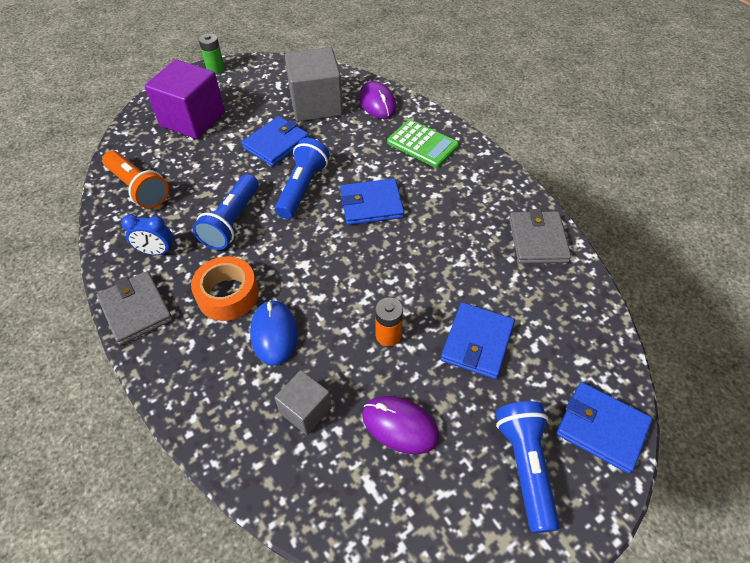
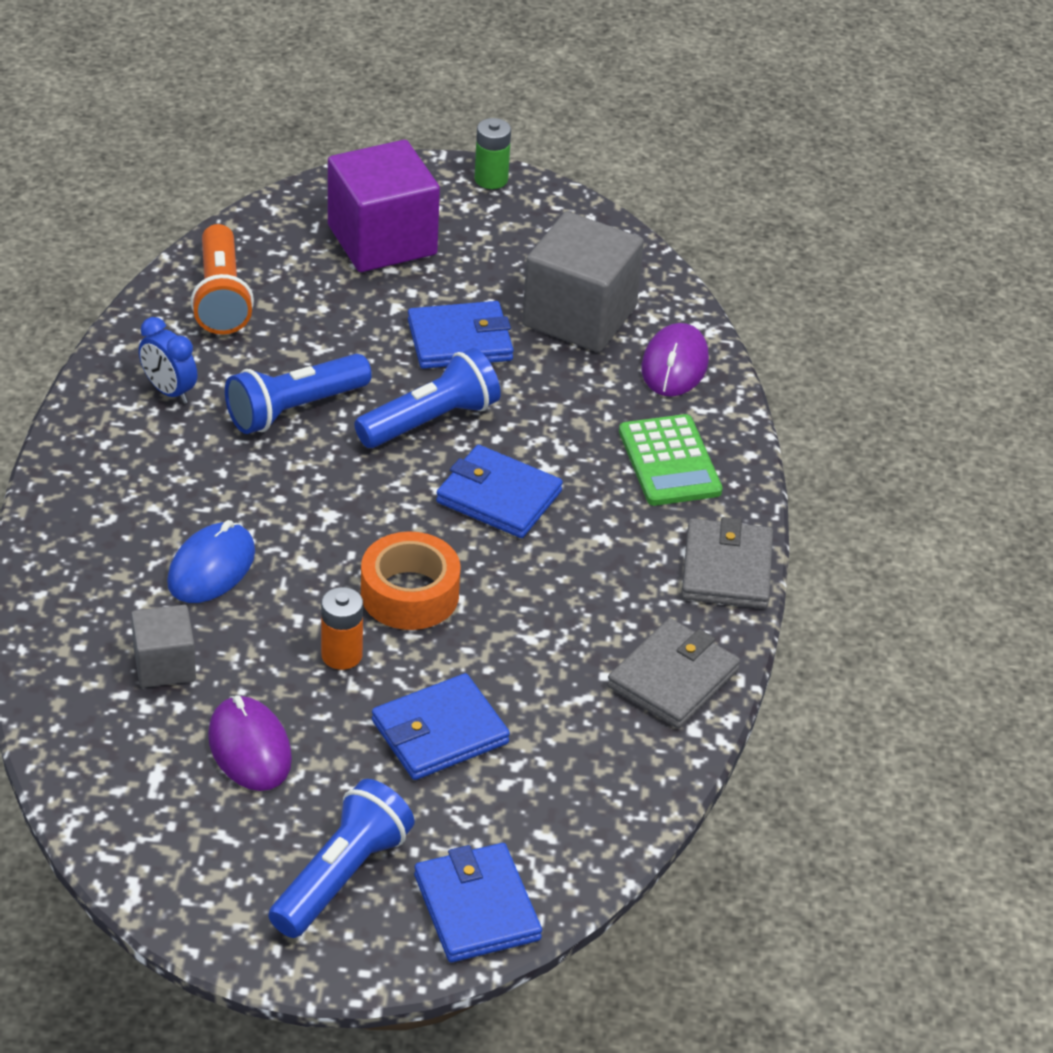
camera: 35 degrees right, 10 degrees down
grey wallet [96,271,173,345] -> grey wallet moved to [682,517,773,609]
orange tape [191,256,259,321] -> orange tape moved to [361,531,461,630]

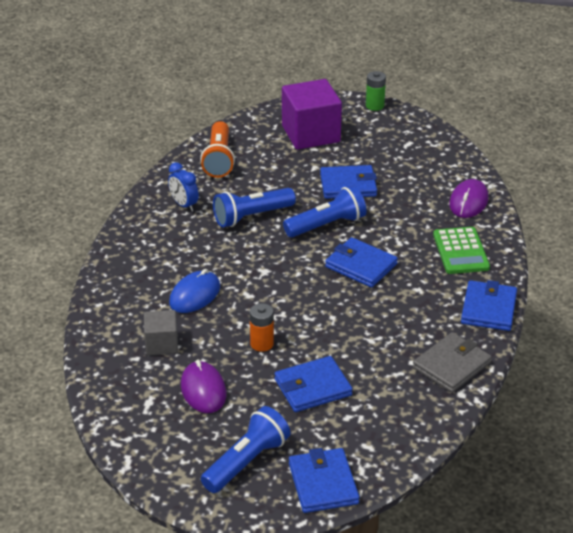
camera: 10 degrees right, 5 degrees down
orange tape [361,531,461,630] -> none
grey cube [522,211,644,352] -> none
grey wallet [682,517,773,609] -> blue wallet [461,280,517,331]

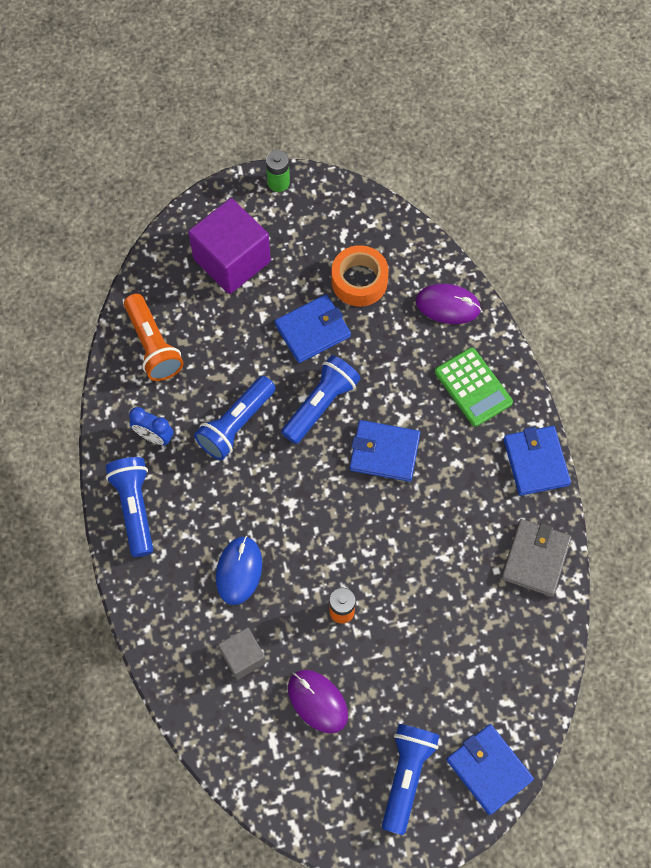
camera: 25 degrees left, 30 degrees up
blue wallet [274,356,353,412] -> none
purple mouse [449,179,489,218] -> purple mouse turned 75 degrees counterclockwise [416,284,481,324]
none -> blue flashlight [105,457,153,557]
none -> orange tape [332,245,389,306]

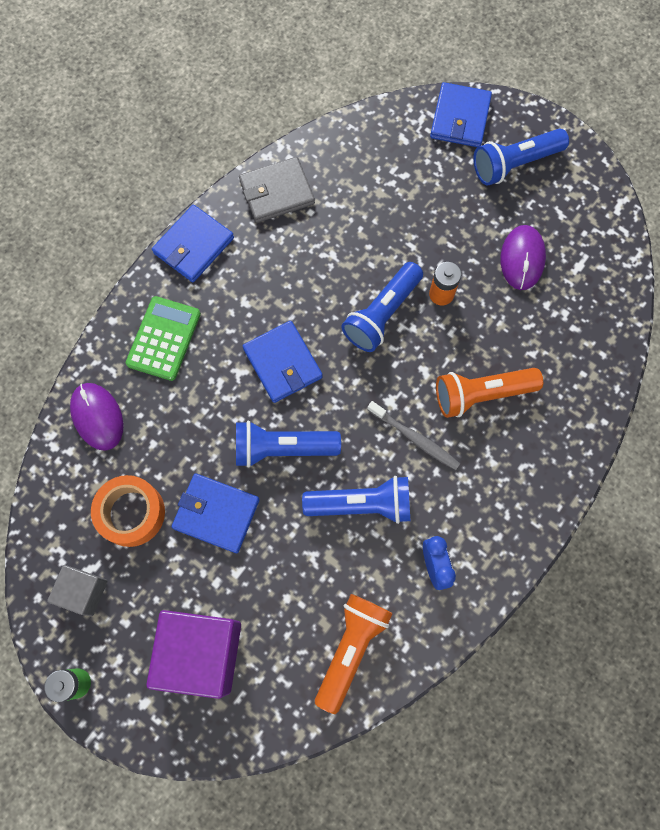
camera: 130 degrees left, 5 degrees up
blue flashlight [105,457,153,557] -> blue flashlight moved to [341,262,423,352]
blue mouse [216,536,262,605] -> orange flashlight [436,368,543,418]
grey cube [218,627,266,680] -> grey cube moved to [47,565,108,616]
none -> grey toothbrush [367,401,460,470]

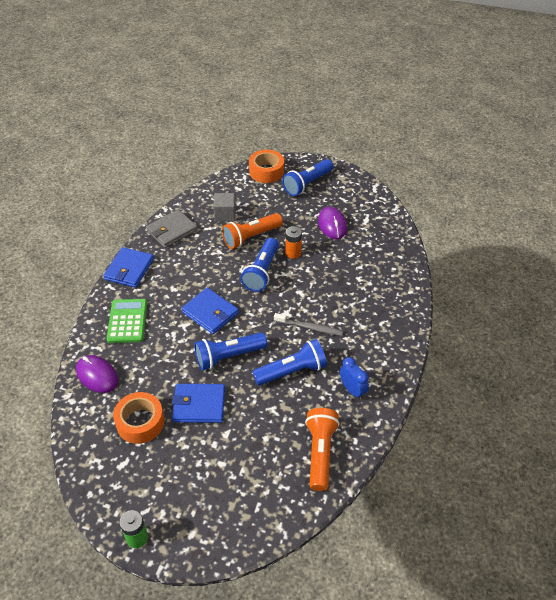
camera: 20 degrees left, 25 degrees down
grey cube [47,565,108,616] -> grey cube moved to [213,193,236,222]
purple cube [146,610,241,699] -> none
blue wallet [430,82,492,147] -> orange tape [249,150,284,183]
orange flashlight [436,368,543,418] -> orange flashlight moved to [222,213,283,249]

